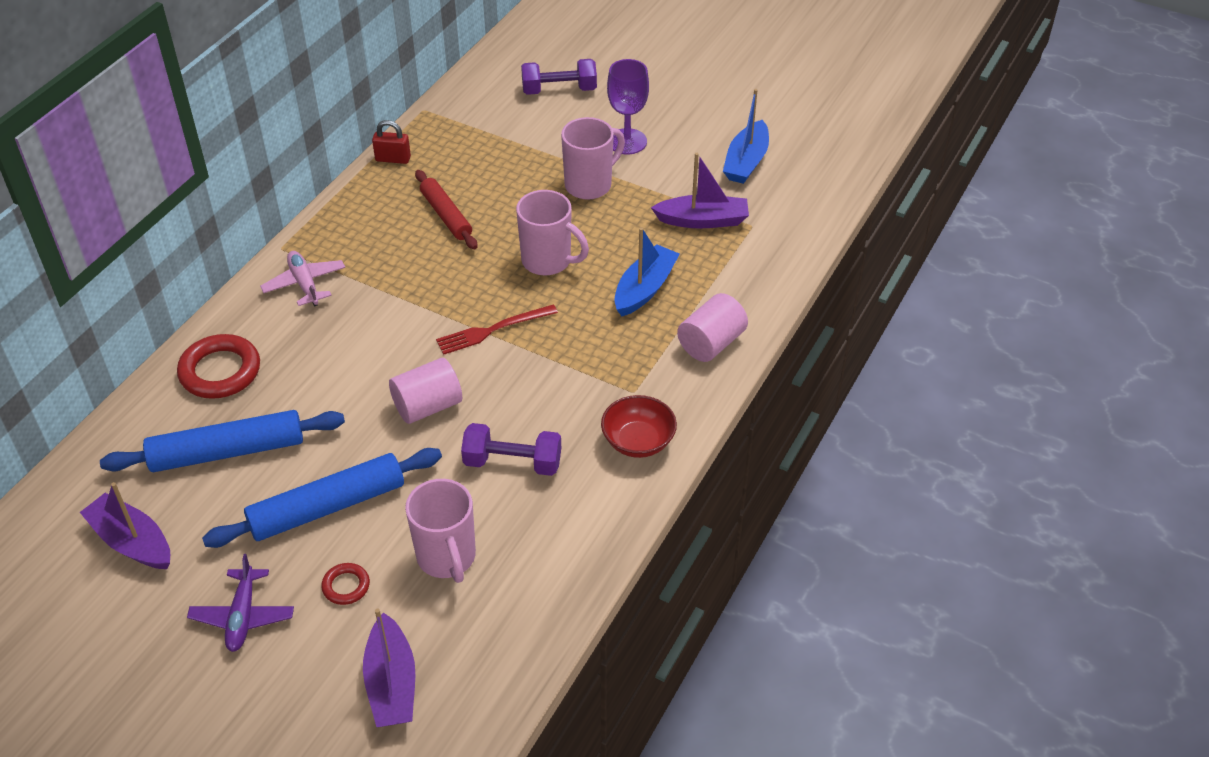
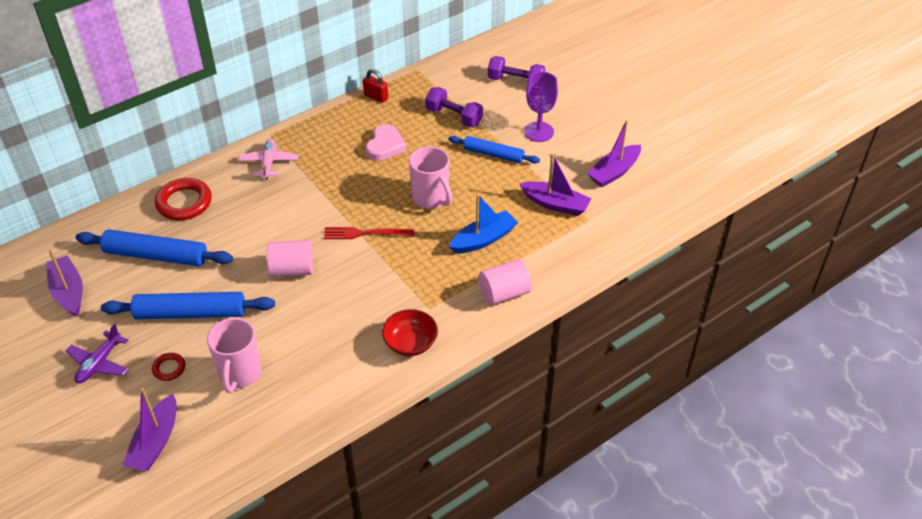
camera: 25 degrees right, 0 degrees up
red rolling pin [415,170,477,249] -> pink heart [366,124,406,161]
purple dumbbell [461,423,561,476] -> purple dumbbell moved to [425,87,483,127]
pink mug [561,117,625,200] -> blue rolling pin [448,136,540,164]
blue boat [723,89,769,184] -> purple boat [587,120,641,187]

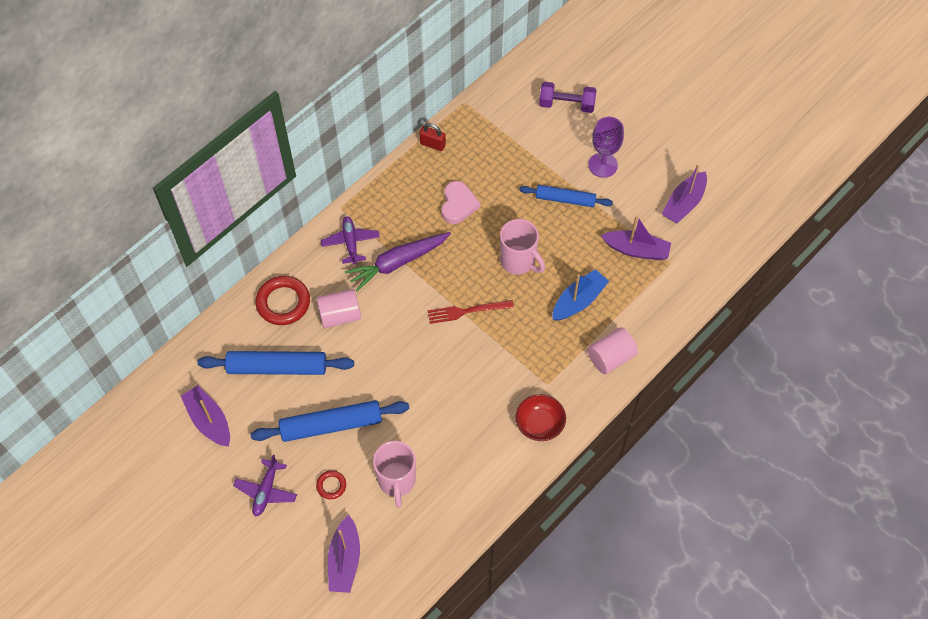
camera: 10 degrees left, 15 degrees up
pink plane [238,139,299,180] -> purple plane [321,216,380,265]
pink cylinder [267,240,313,277] -> pink cylinder moved to [316,289,361,328]
purple dumbbell [425,87,483,127] -> none
none -> purple carrot [345,232,451,292]

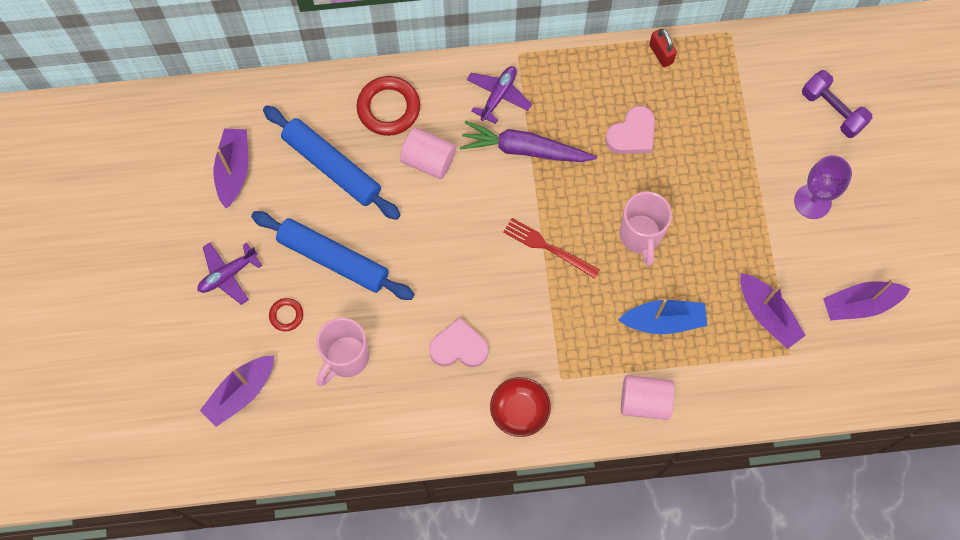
camera: 40 degrees right, 10 degrees up
blue rolling pin [519,185,613,207] -> none
none -> pink heart [429,318,488,367]

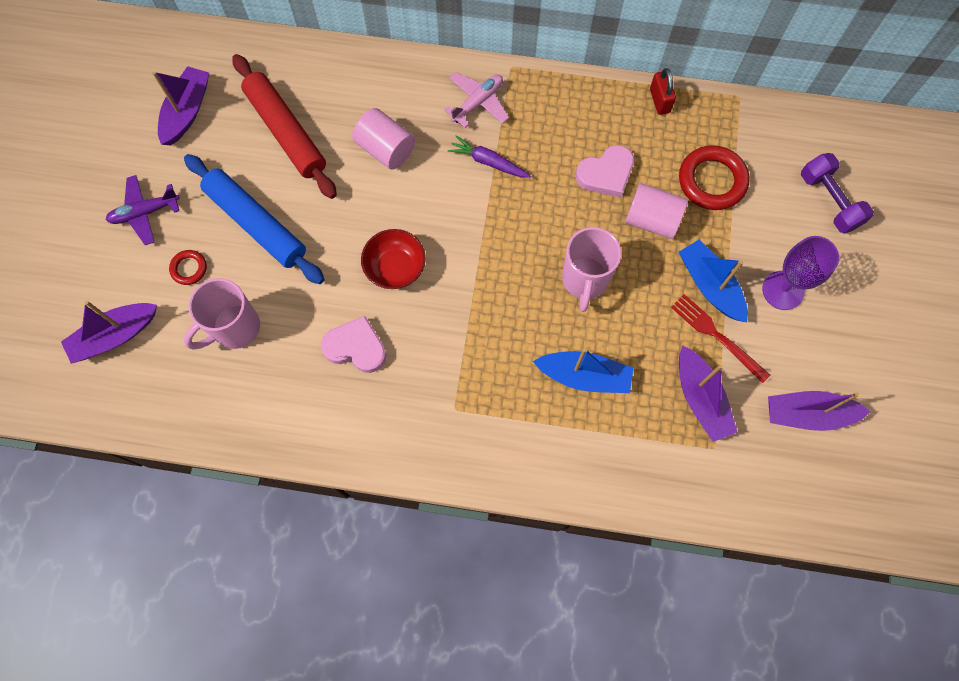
camera: 15 degrees right, 0 degrees up
blue rolling pin [263,105,400,220] -> red rolling pin [232,54,337,199]
red ring [356,76,420,136] -> red ring moved to [679,145,750,210]
purple carrot [460,121,597,162] -> purple carrot [448,135,531,178], size x0.60
purple plane [467,66,532,124] -> pink plane [444,72,509,128]
red bowl [490,377,551,437] -> red bowl moved to [361,229,426,289]
red fork [503,218,600,278] -> red fork moved to [671,294,770,383]
pink cylinder [621,375,674,420] -> pink cylinder moved to [625,183,688,239]
none -> blue boat [679,240,748,322]

